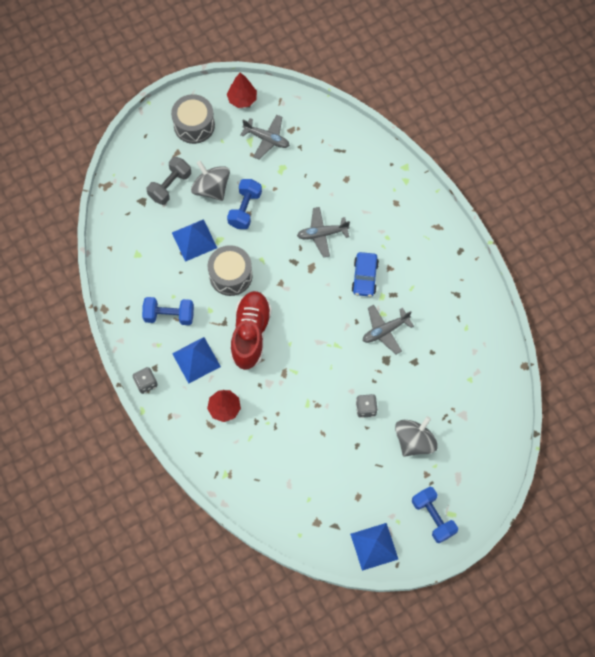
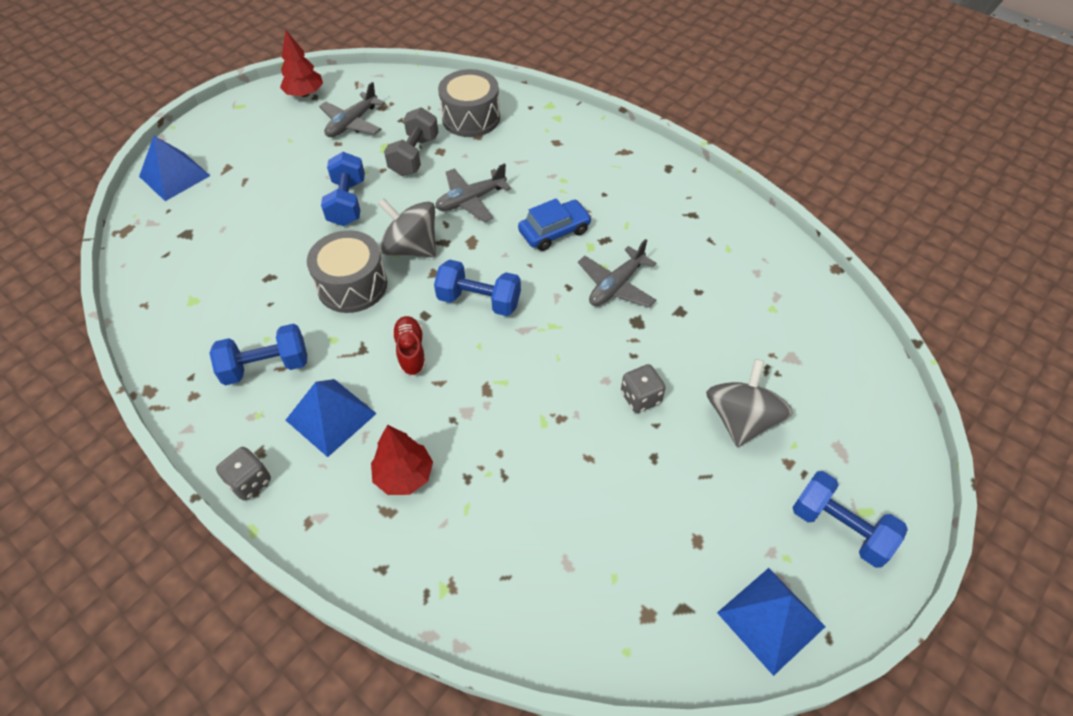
camera: 20 degrees left, 15 degrees down
grey dumbbell [147,157,191,205] -> grey dumbbell moved to [384,107,439,176]
grey drum [171,94,215,144] -> grey drum moved to [438,69,500,137]
blue pyramid [172,219,217,262] -> blue pyramid moved to [139,136,210,201]
grey spinning top [191,160,230,201] -> grey spinning top moved to [378,198,436,257]
red shoe [231,291,272,370] -> red shoe [392,316,426,376], size x0.50
grey plane [241,115,290,160] -> grey plane turned 120 degrees clockwise [319,82,385,137]
blue car [351,252,379,297] -> blue car turned 105 degrees counterclockwise [518,198,592,251]
none -> blue dumbbell [434,259,521,316]

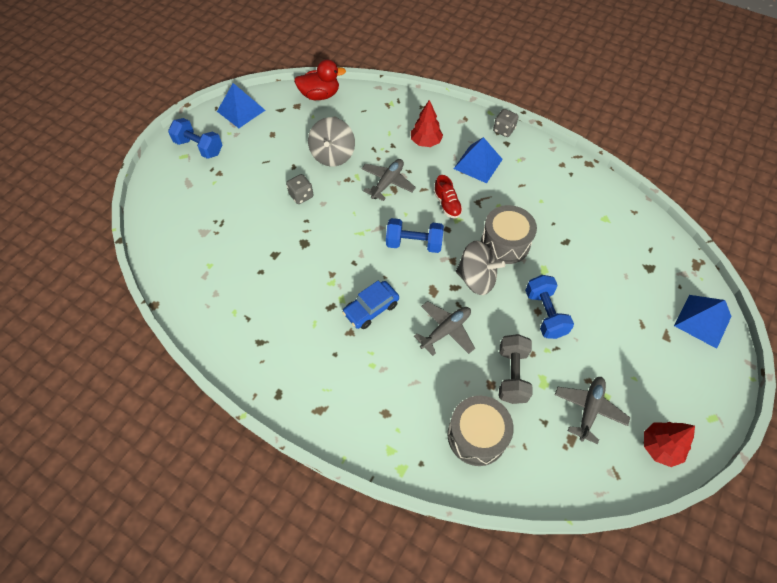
camera: 170 degrees right, 5 degrees up
blue dumbbell [210,324,307,385] -> none
grey plane [578,239,657,307] -> grey plane moved to [361,159,416,201]
grey spinning top [706,359,793,447] -> grey spinning top moved to [308,117,355,167]
none -> red duck [294,59,346,100]

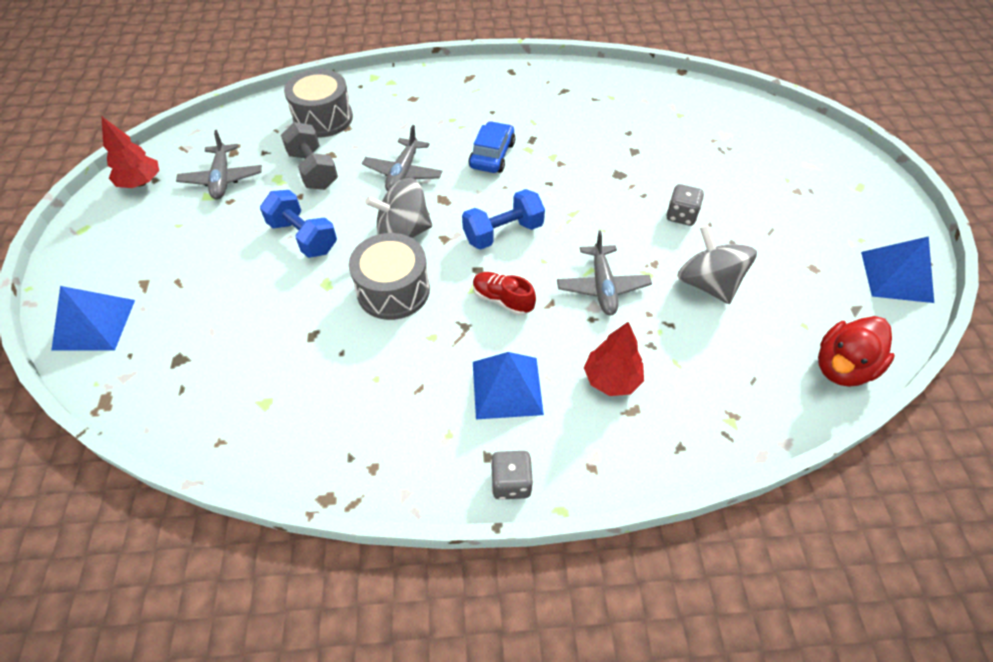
camera: 145 degrees right, 5 degrees down
blue dumbbell [168,118,223,159] -> none

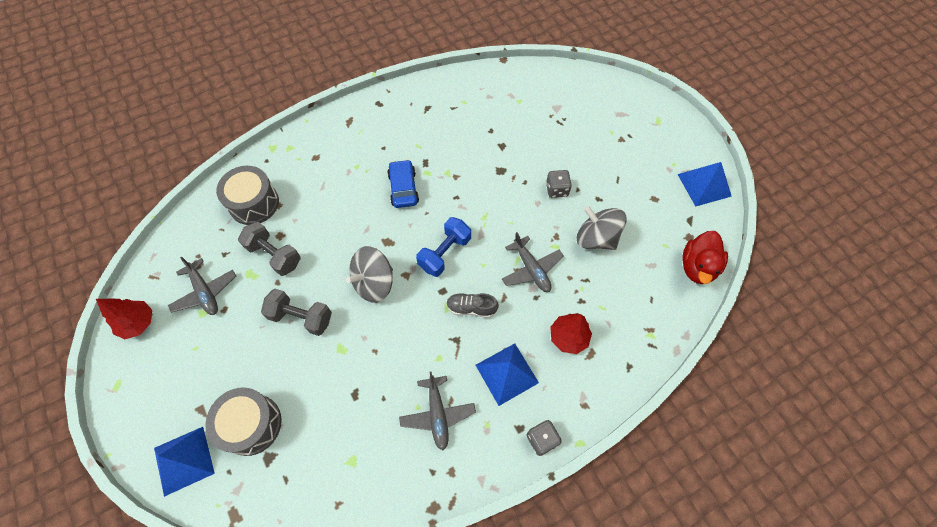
camera: 25 degrees left, 10 degrees up
blue dumbbell [260,190,337,258] -> grey dumbbell [261,289,332,336]
grey drum [349,233,430,320] -> grey drum moved to [205,387,282,456]
grey plane [362,125,442,191] -> grey plane moved to [399,372,476,450]
red shoe [473,272,536,316] -> grey shoe [446,293,499,318]

